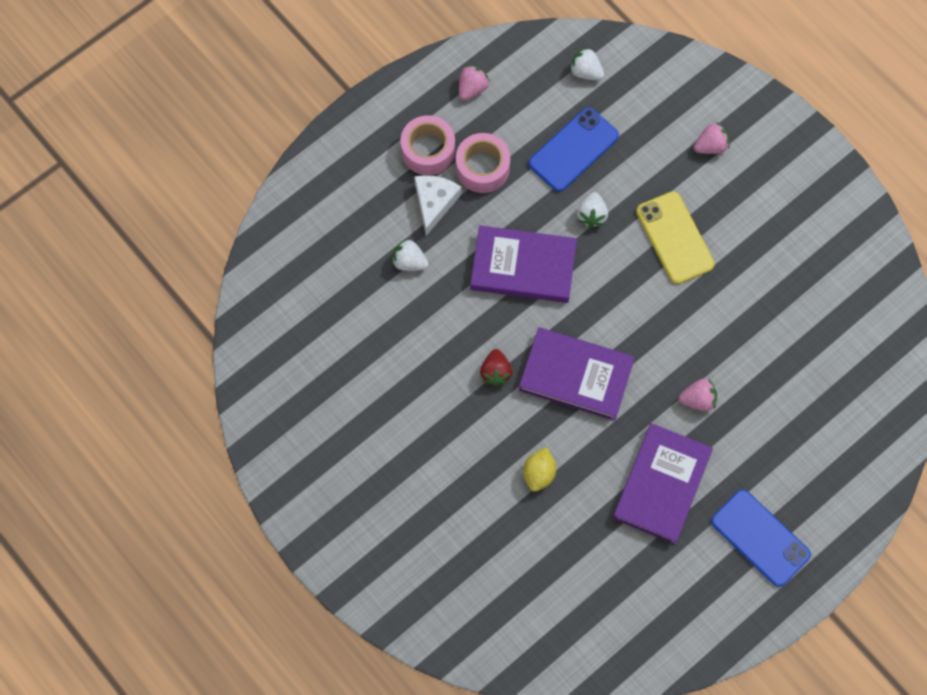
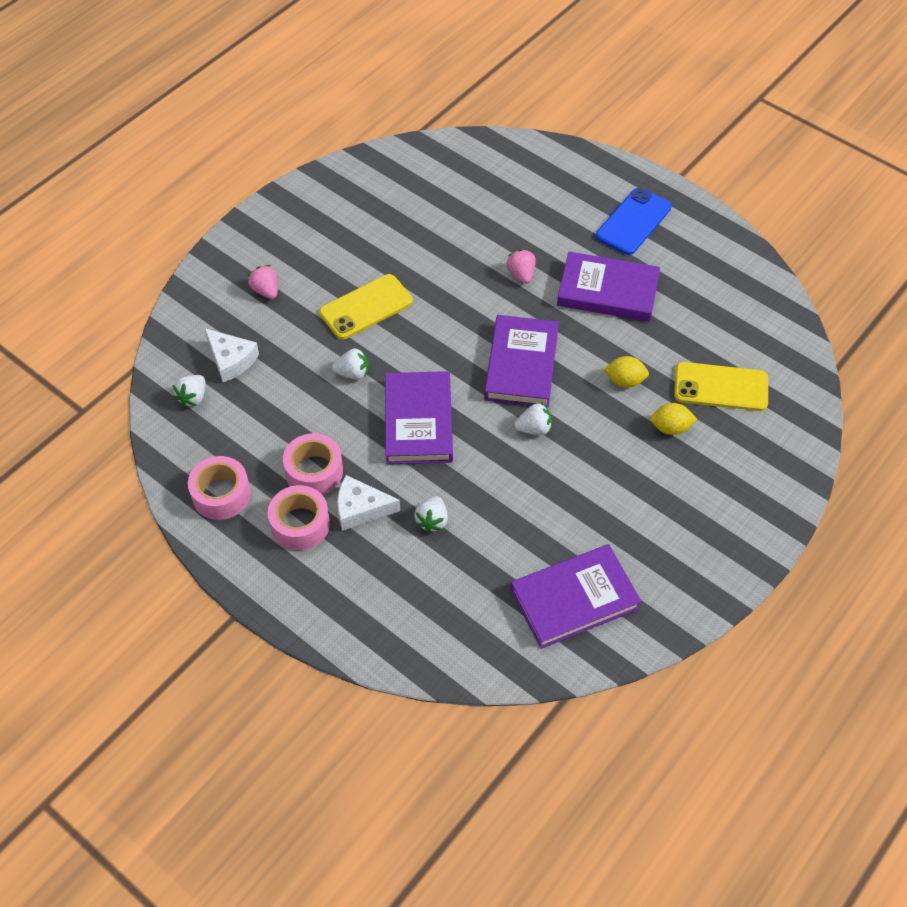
camera: 100 degrees left, 15 degrees down
pink strawberry [459,65,490,101] -> pink tape [188,456,251,520]
red strawberry [480,349,512,386] -> white strawberry [514,402,552,435]
blue phone [529,107,619,192] -> none
none -> white cheese [204,328,259,382]
none -> purple book [511,544,642,649]
none -> yellow lemon [651,403,697,435]
none -> yellow phone [674,362,768,411]

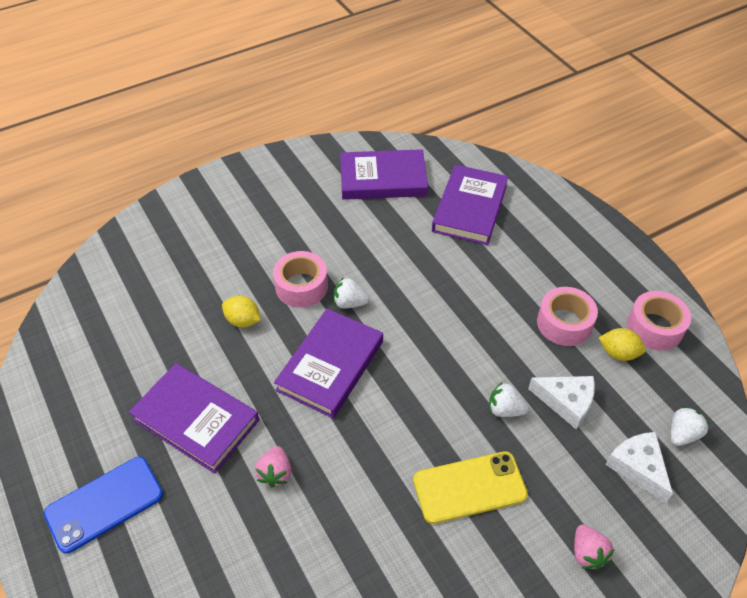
camera: 160 degrees left, 5 degrees down
pink tape [268,485,330,550] -> pink tape moved to [273,251,328,308]
white cheese [337,475,400,531] -> white cheese moved to [528,376,595,429]
purple book [385,371,453,464] -> purple book moved to [432,165,508,245]
white strawberry [414,496,448,533] -> none
yellow lemon [651,403,697,435] -> yellow lemon moved to [599,328,646,361]
yellow phone [674,362,768,411] -> none

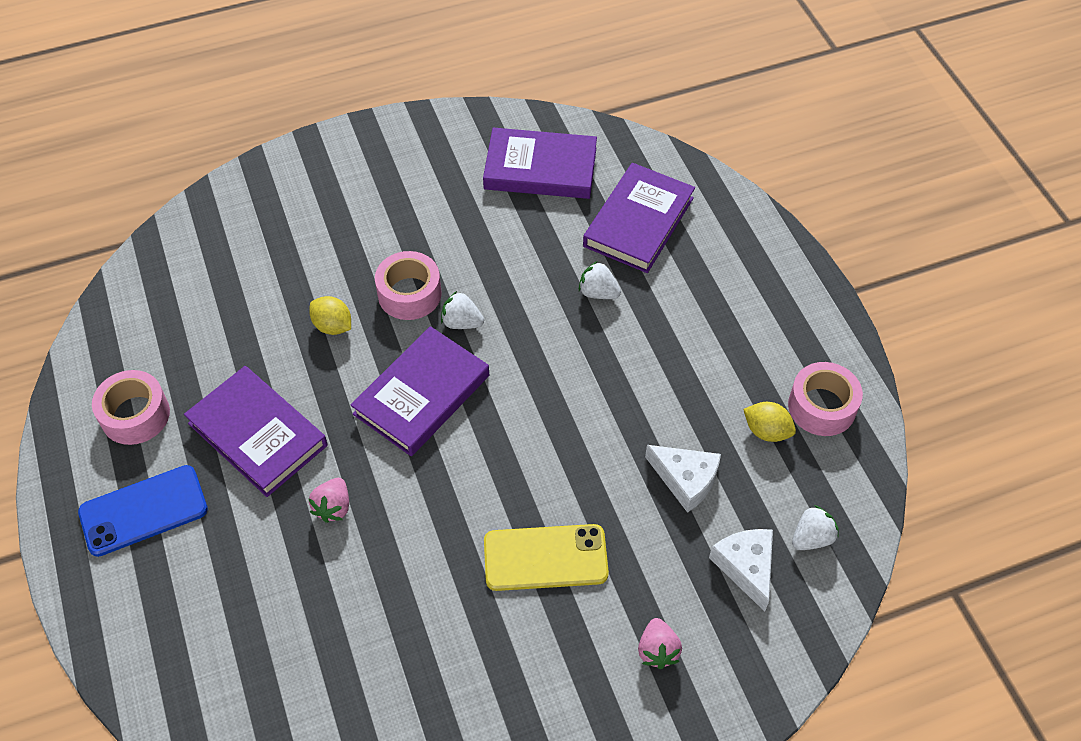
camera: 10 degrees right, 5 degrees up
white strawberry [489,382,529,417] -> white strawberry moved to [579,261,621,299]
pink tape [537,287,598,346] -> pink tape moved to [92,370,170,445]

